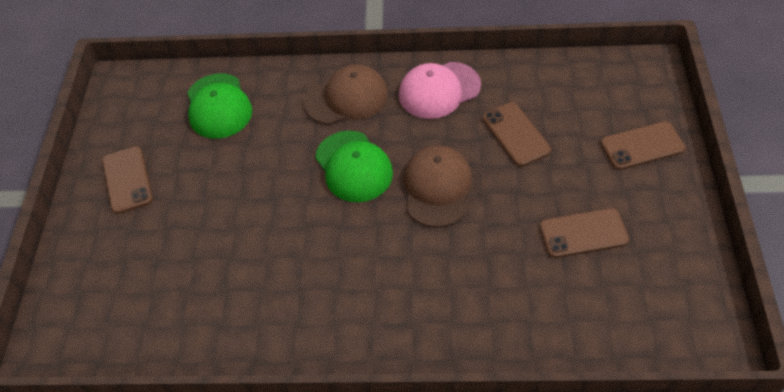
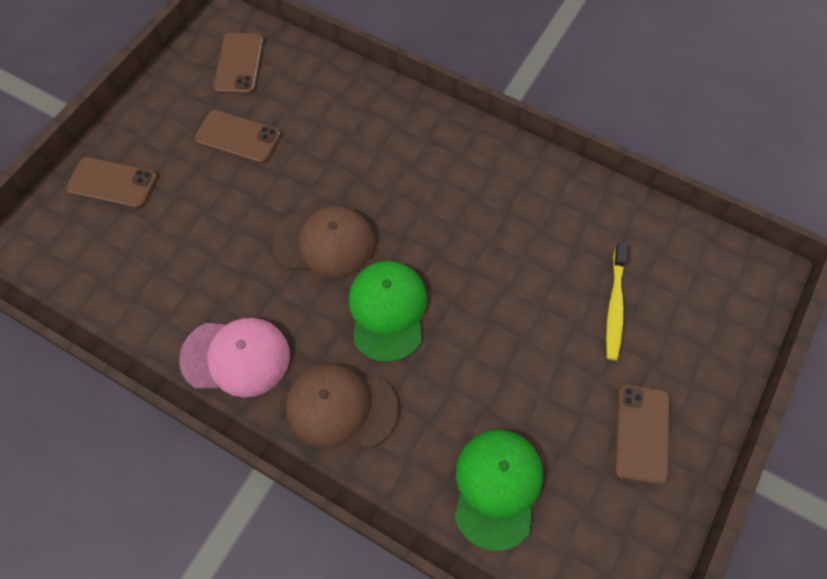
camera: 155 degrees left, 10 degrees up
brown cap [404,145,472,228] -> brown cap turned 120 degrees counterclockwise [272,206,374,278]
brown phone [482,102,551,167] -> brown phone moved to [213,33,263,94]
none -> yellow toothbrush [606,243,627,361]

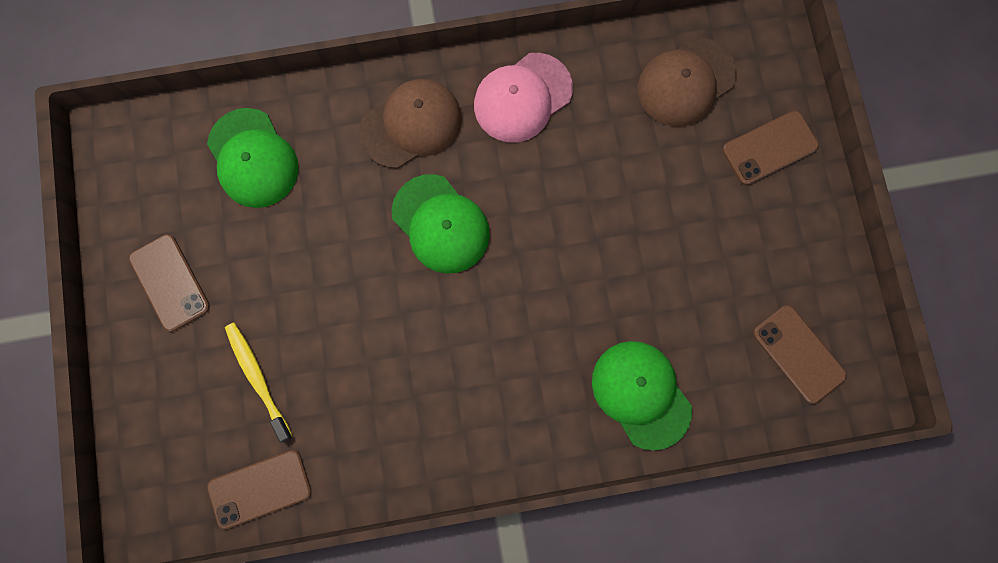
camera: 140 degrees right, 15 degrees up
brown phone [194,110,281,164] -> brown phone moved to [207,450,312,530]
brown cap [272,206,374,278] -> brown cap moved to [638,37,737,127]
none -> green cap [592,341,692,450]

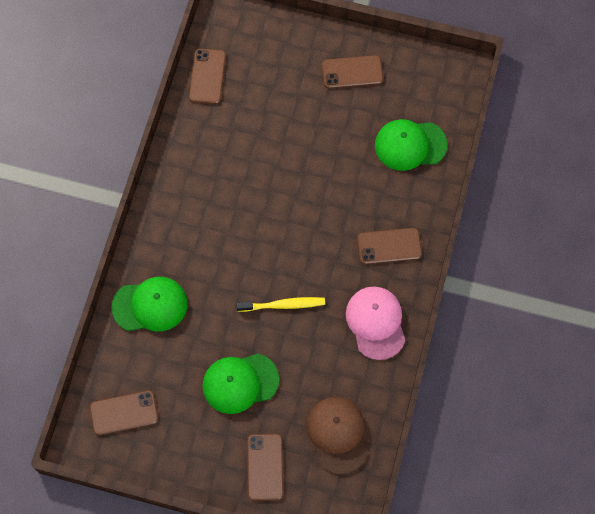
camera: 115 degrees right, 10 degrees down
yellow toothbrush [225,323,293,443] -> yellow toothbrush moved to [237,297,325,312]
brown cap [359,79,462,168] -> brown phone [357,228,422,265]
green cap [392,174,490,274] -> green cap moved to [202,354,279,414]

